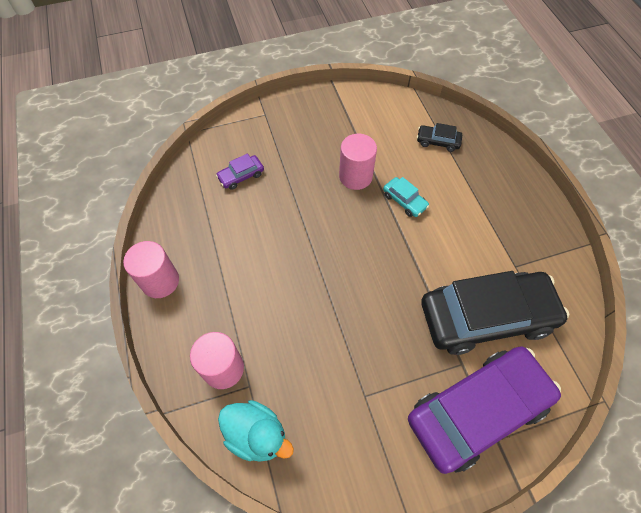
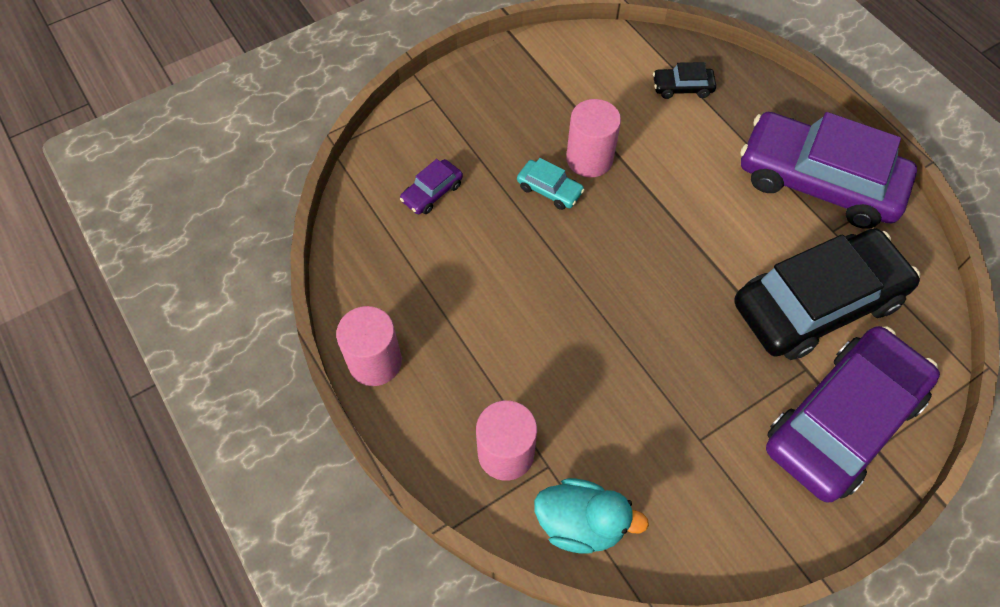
camera: 15 degrees left, 0 degrees up
turquoise car [383,177,429,217] -> turquoise car moved to [517,158,585,210]
none -> purple car [740,112,917,229]

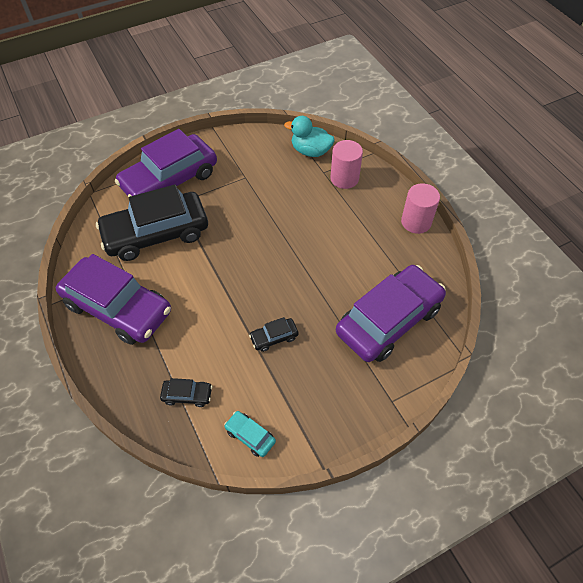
camera: 175 degrees left, 5 degrees down
purple car [400,159,463,214] -> purple car [336,265,446,362], size x2.48
turquoise car [517,158,585,210] -> turquoise car moved to [224,411,276,457]
pink cylinder [566,99,621,177] -> black car [249,317,299,352]

